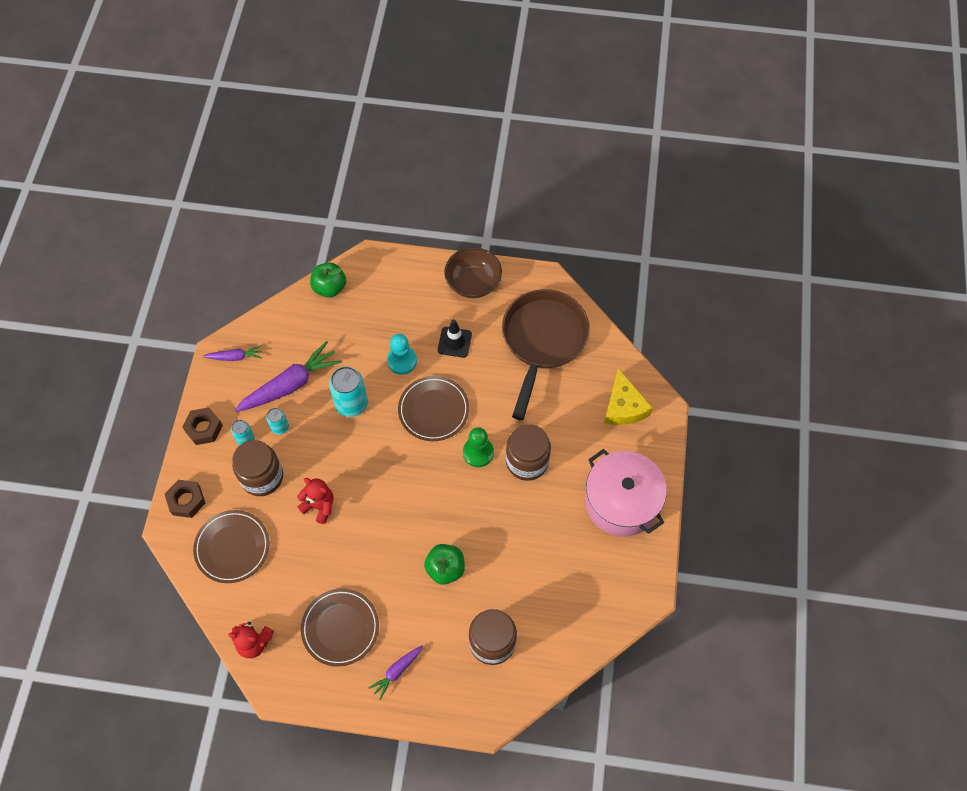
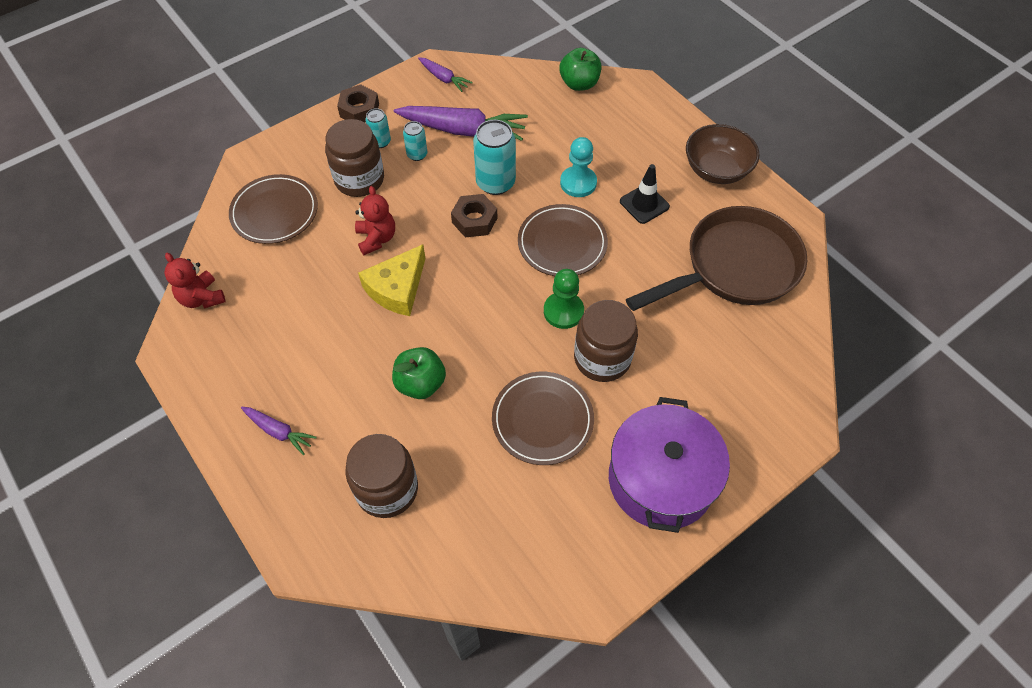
camera: 45 degrees right, 5 degrees down
brown nut [165,480,205,518] -> brown nut moved to [451,194,497,237]
brown plate [301,588,379,667] -> brown plate moved to [492,372,594,465]
purple carrot [369,646,423,700] -> purple carrot turned 150 degrees counterclockwise [241,407,317,455]
pink pot [585,449,667,537] -> purple pot [609,397,730,533]
yellow cheese [604,368,653,425] -> yellow cheese moved to [358,244,426,316]

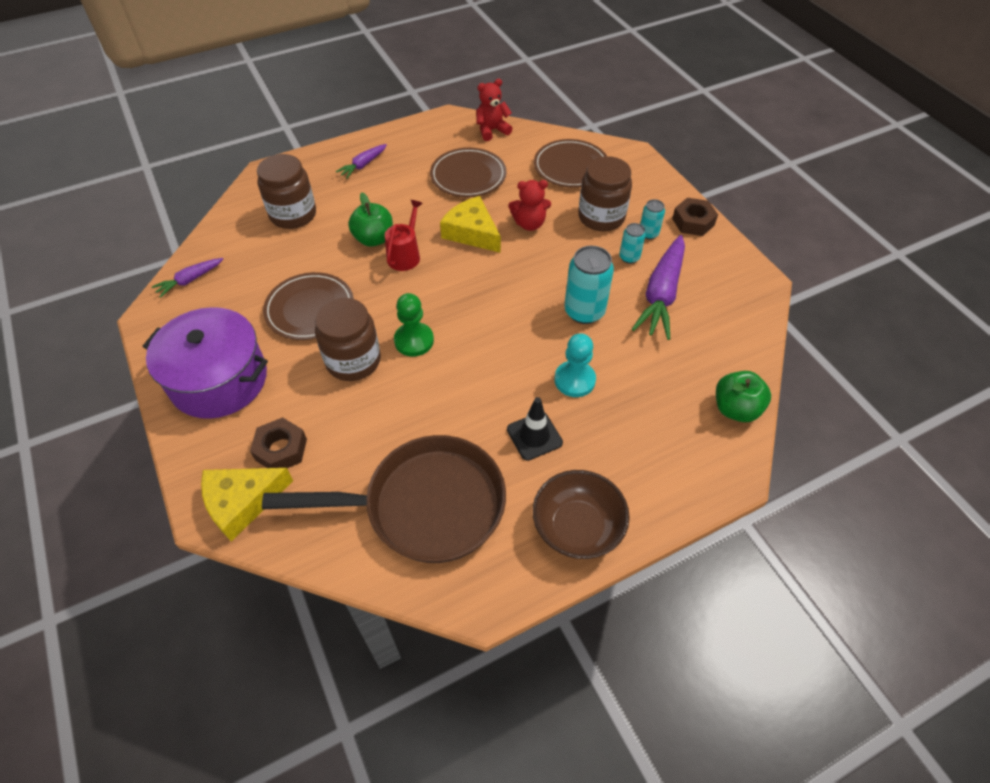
camera: 100 degrees right, 5 degrees down
purple carrot [418,57,473,92] -> purple carrot moved to [152,258,223,298]
brown nut [451,194,497,237] -> brown nut moved to [250,417,307,468]
brown plate [518,204,608,276] -> brown plate moved to [430,148,506,197]
brown pan [626,206,807,311] -> brown pan turned 75 degrees counterclockwise [262,435,506,563]
none -> yellow cheese [201,468,293,542]
none -> red watering can [385,200,423,271]

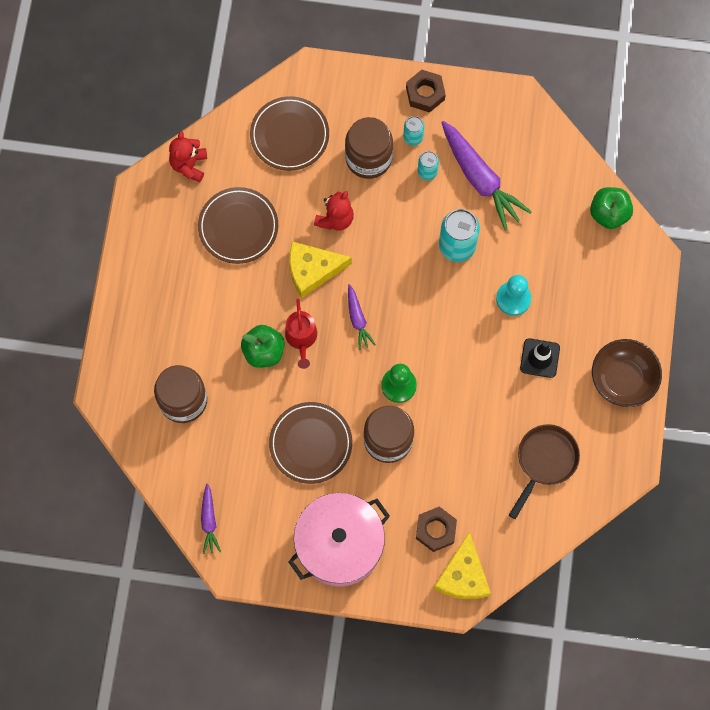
camera: 55 degrees left, 20 degrees up
purple pot [143,307,268,419] -> pink pot [288,493,390,587]
brown pan [262,435,506,563] -> brown pan [509,424,580,519], size x0.59
purple carrot [336,144,387,179] -> purple carrot moved to [348,284,376,350]
red watering can [385,200,423,271] -> red watering can turned 150 degrees counterclockwise [285,298,317,369]

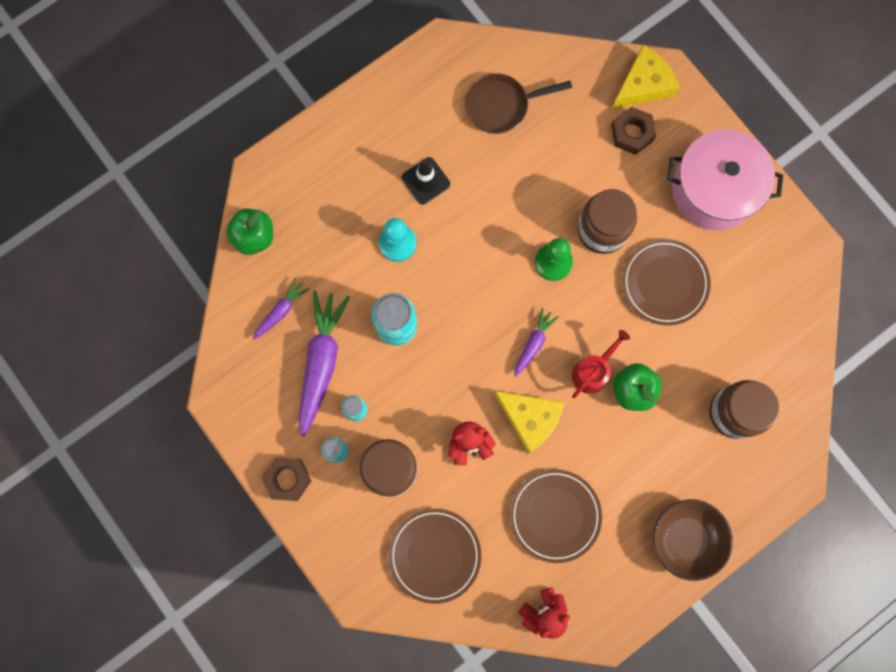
camera: 135 degrees left, 5 degrees up
purple carrot [201,483,221,554] -> purple carrot moved to [253,278,310,340]
brown bowl [592,339,662,407] -> brown bowl moved to [653,499,733,581]

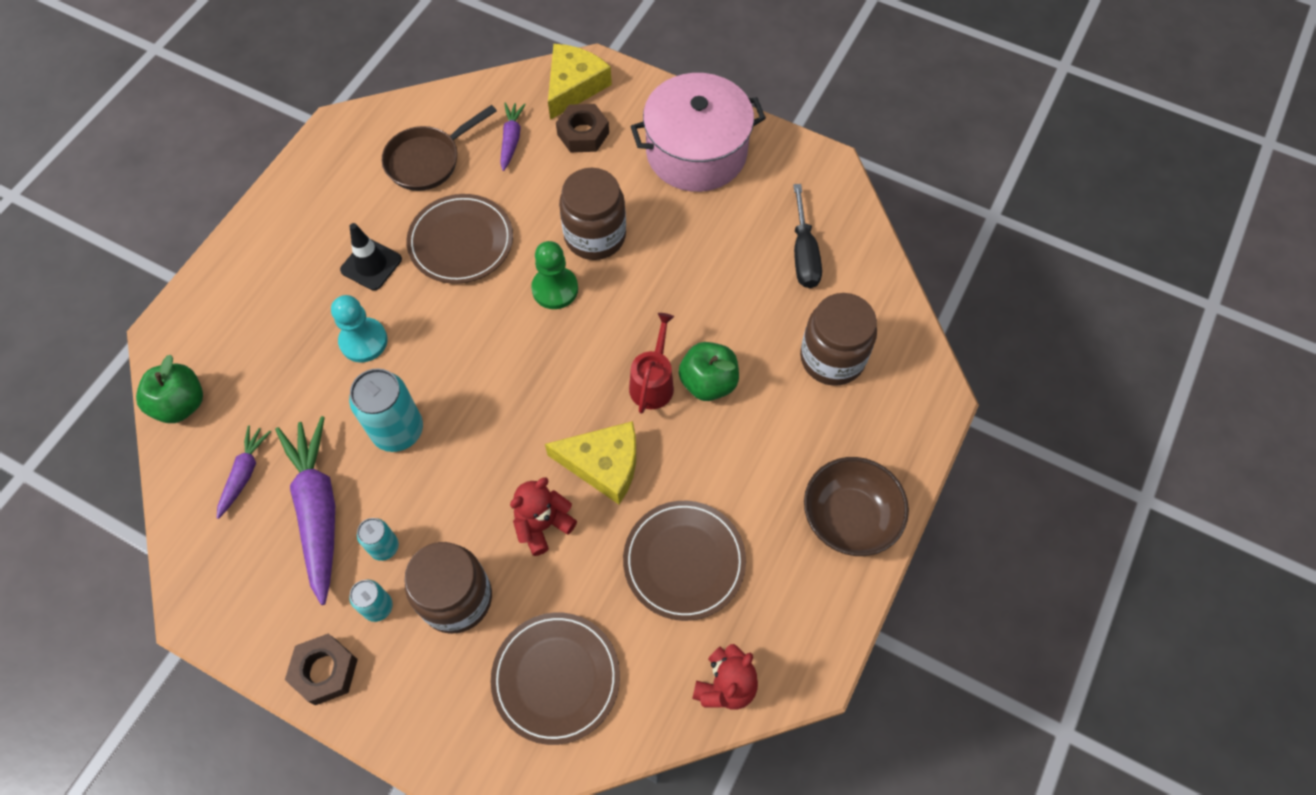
camera: 25 degrees left, 15 degrees down
purple carrot [514,308,559,377] -> purple carrot moved to [500,102,526,171]
brown plate [622,239,711,325] -> brown plate moved to [407,194,513,284]
none -> black screwdriver [793,184,822,288]

